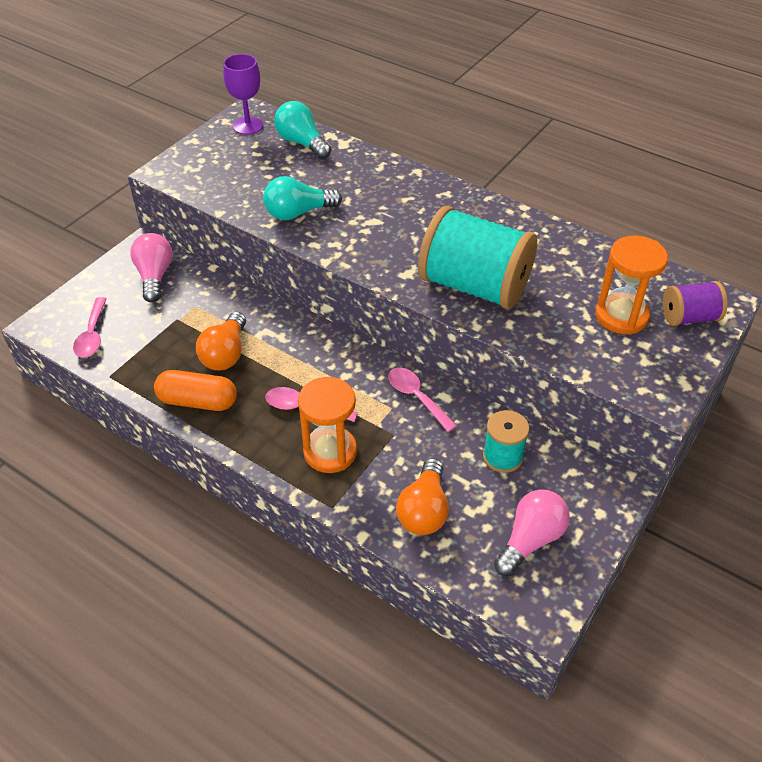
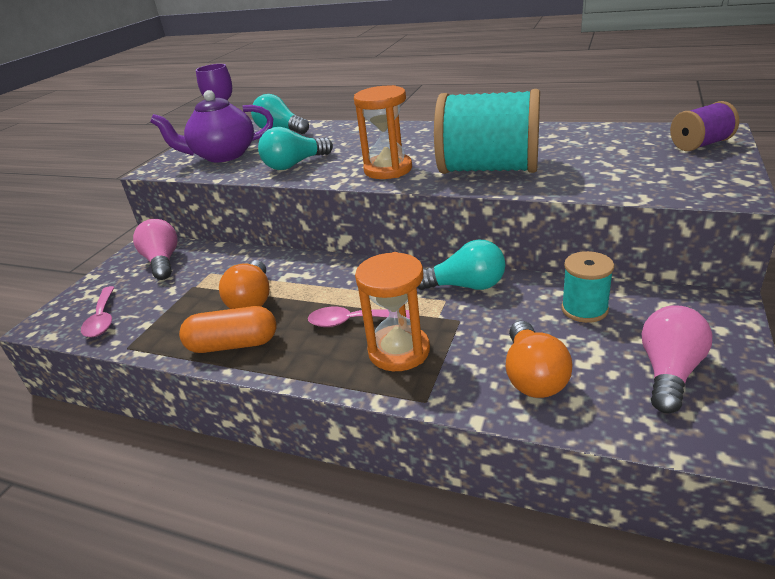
camera: 10 degrees left, 15 degrees down
pink spoon [388,367,457,432] -> turquoise light bulb [417,240,505,290]
orange hourglass [595,236,668,335] -> orange hourglass moved to [354,85,412,179]
none -> purple teapot [150,90,273,162]

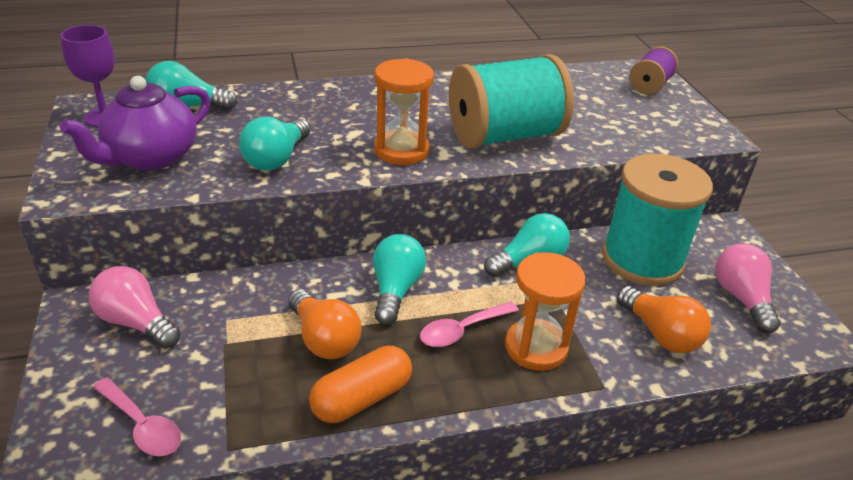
camera: 40 degrees left, 5 degrees up
turquoise spool [561,251,614,323] -> turquoise spool [602,154,713,286], size x1.99
none -> turquoise light bulb [373,234,426,325]

